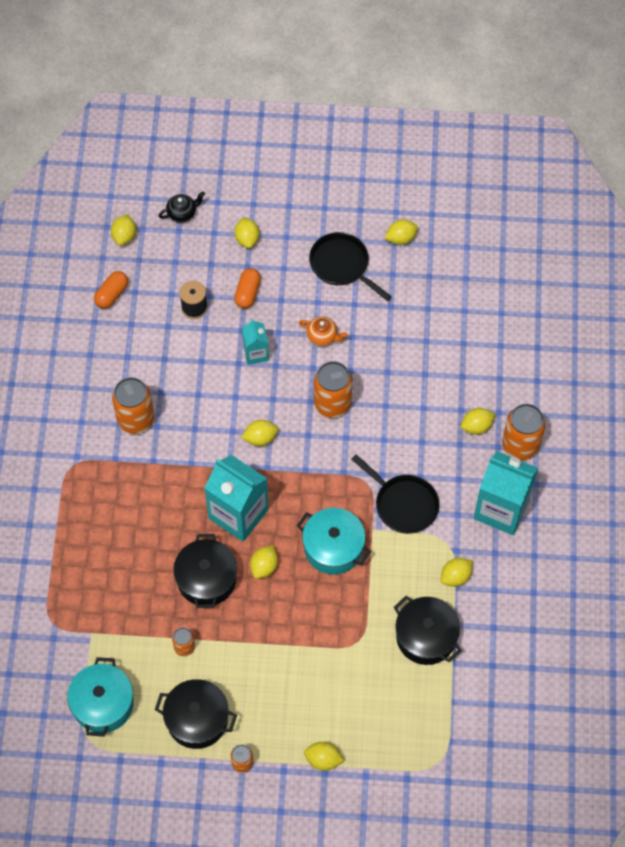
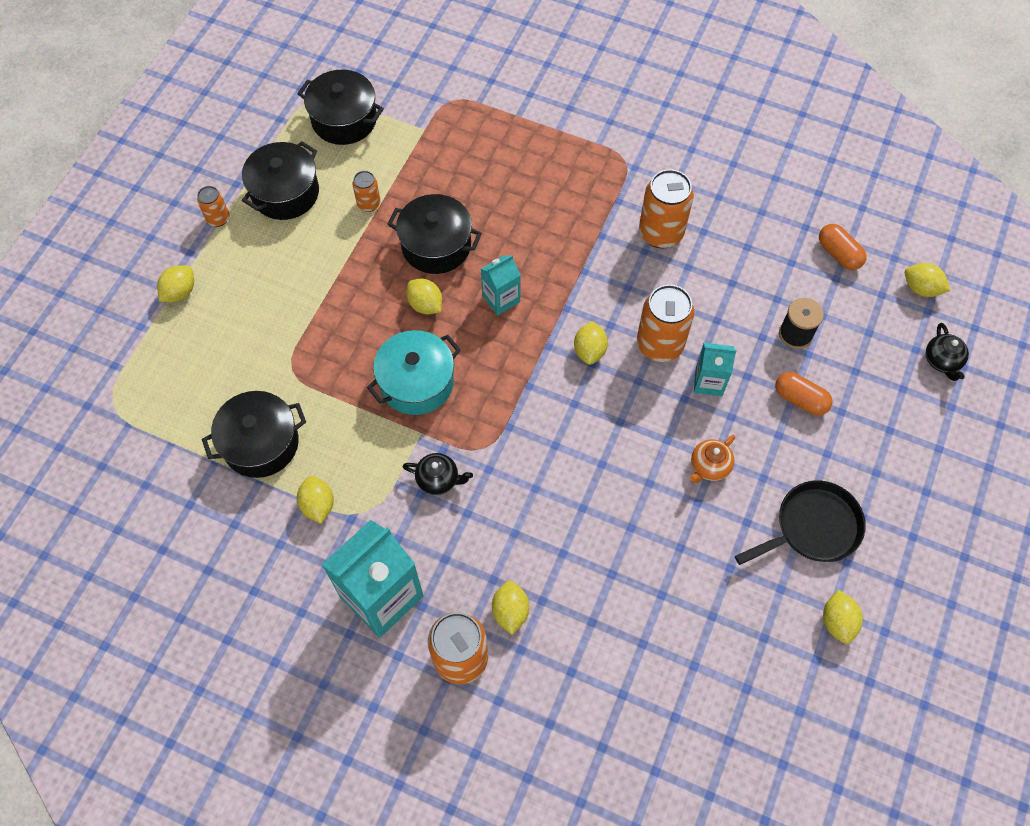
camera: 110 degrees right, 0 degrees up
turquoise pot [67,657,134,737] -> black pot [297,70,384,145]
turquoise carton [204,455,269,542] -> turquoise carton [481,255,521,315], size x0.52
yellow lemon [234,217,259,248] -> none
orange can [314,361,353,418] -> orange can moved to [637,284,694,362]
black pan [351,454,439,534] -> black teapot [403,453,473,495]

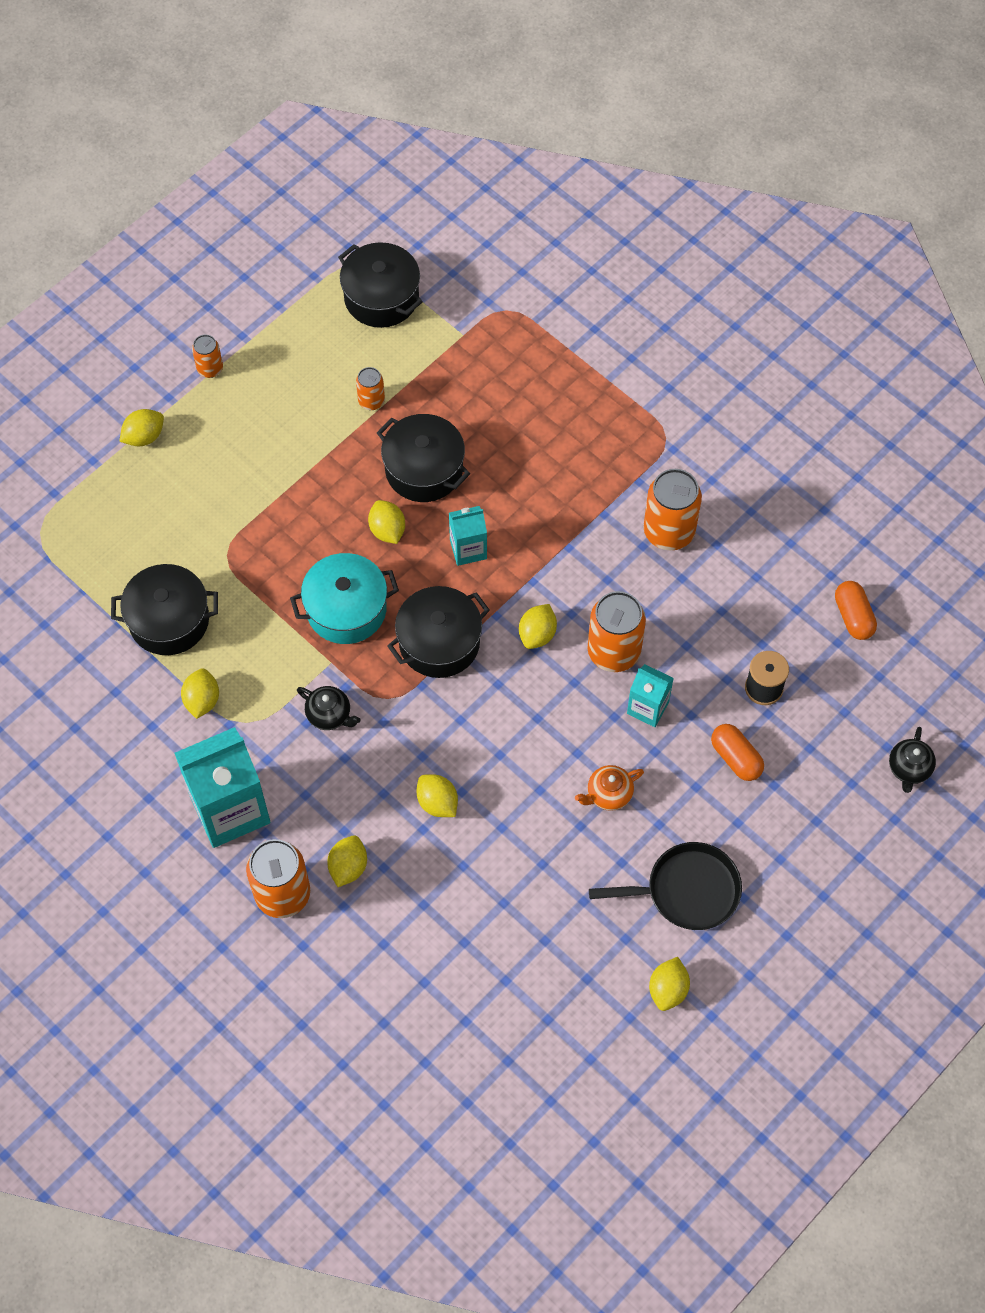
camera: 20 degrees right, 0 degrees up
black pot [242,141,319,220] -> black pot moved to [387,586,490,678]
yellow lemon [905,263,950,297] -> yellow lemon moved to [417,774,458,817]

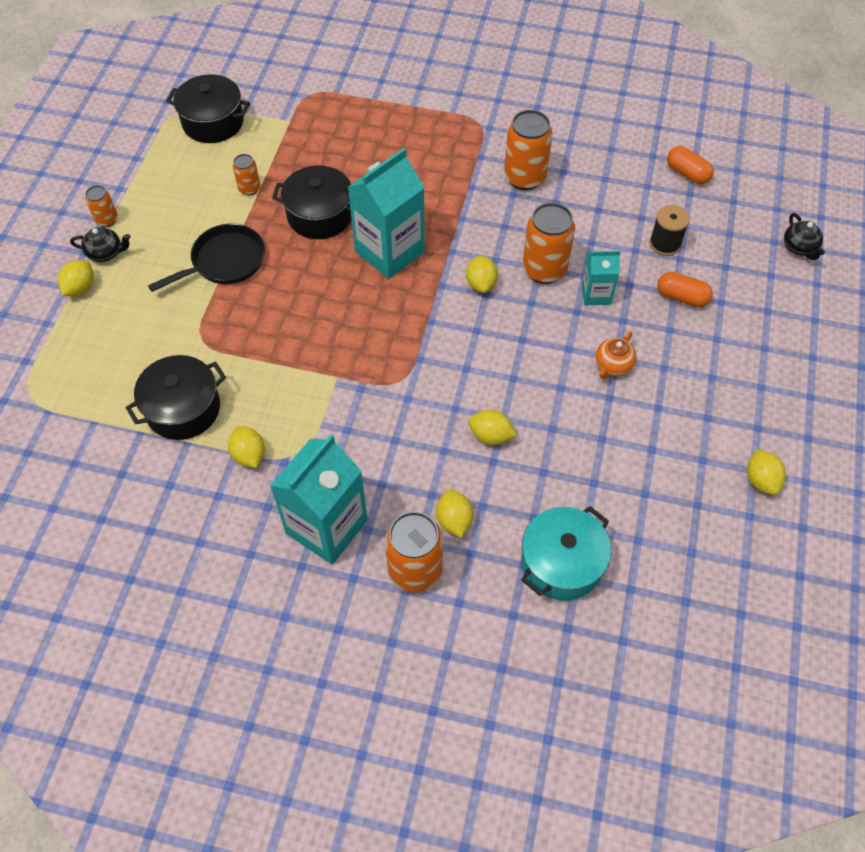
camera: 30 degrees left, 5 degrees down
turquoise pot [290,553,399,644] -> turquoise pot moved to [521,506,611,601]
black teapot [297,686,361,730] -> black teapot moved to [70,227,131,262]
yellow lemon [368,500,405,544] -> none
black pot [387,586,490,678] -> none
turquoise carton [449,506,487,566] -> turquoise carton [348,148,425,279], size x1.91
black pan [589,842,742,930] -> black pan moved to [148,224,265,292]

